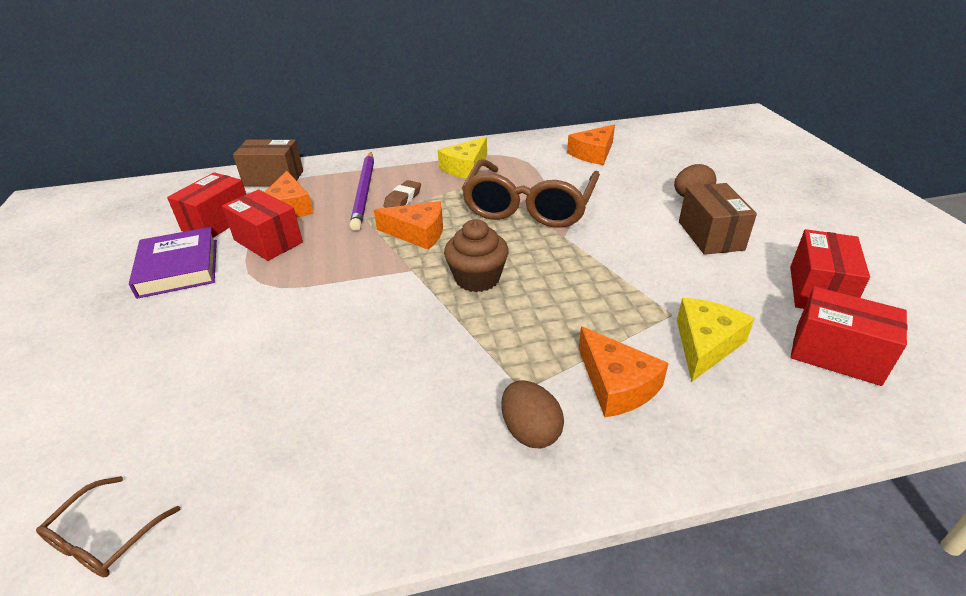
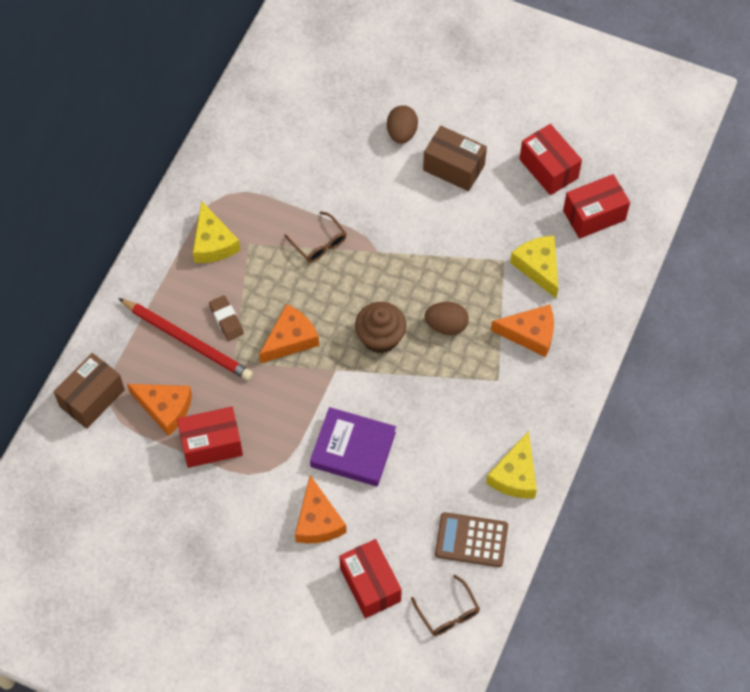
camera: 55 degrees left, 25 degrees up
purple book [129,227,217,299] -> purple book moved to [310,407,396,486]
red box [167,172,246,238] -> red box moved to [339,539,402,618]
purple pencil [350,152,374,231] -> red pencil [118,298,253,381]
brown glasses [462,159,600,228] -> brown glasses [284,211,347,263], size x0.44
brown egg [502,381,564,448] -> brown egg moved to [425,302,469,335]
orange cheese [567,125,615,165] -> orange cheese moved to [295,475,347,543]
none -> brown calculator [435,512,508,567]
none -> yellow cheese [486,431,537,498]

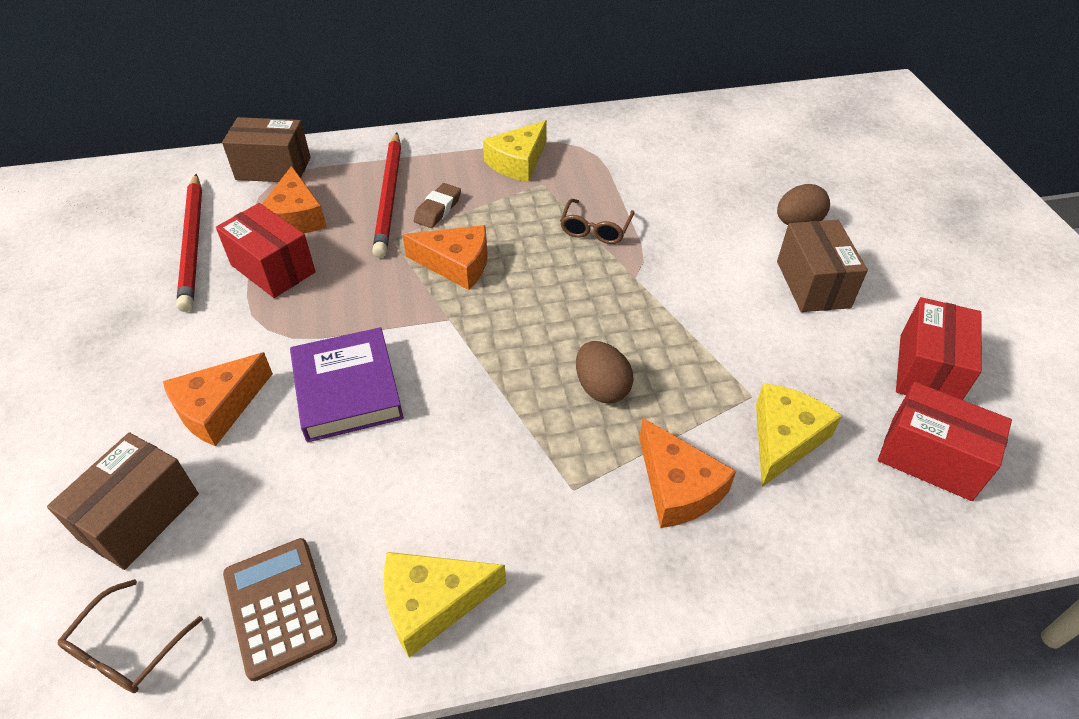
camera: 55 degrees right, 15 degrees down
red box [339,539,402,618] -> brown box [47,432,199,570]
brown cupcake [355,302,407,353] -> none
none -> red pencil [177,174,202,312]

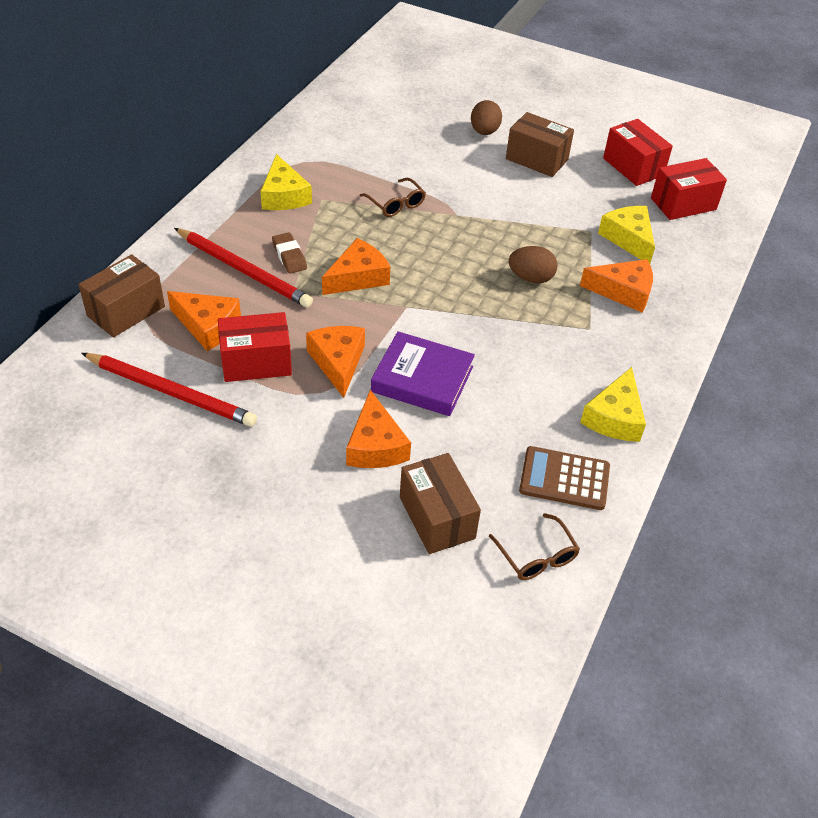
camera: 55 degrees left, 0 degrees up
none -> orange cheese [306,326,365,398]

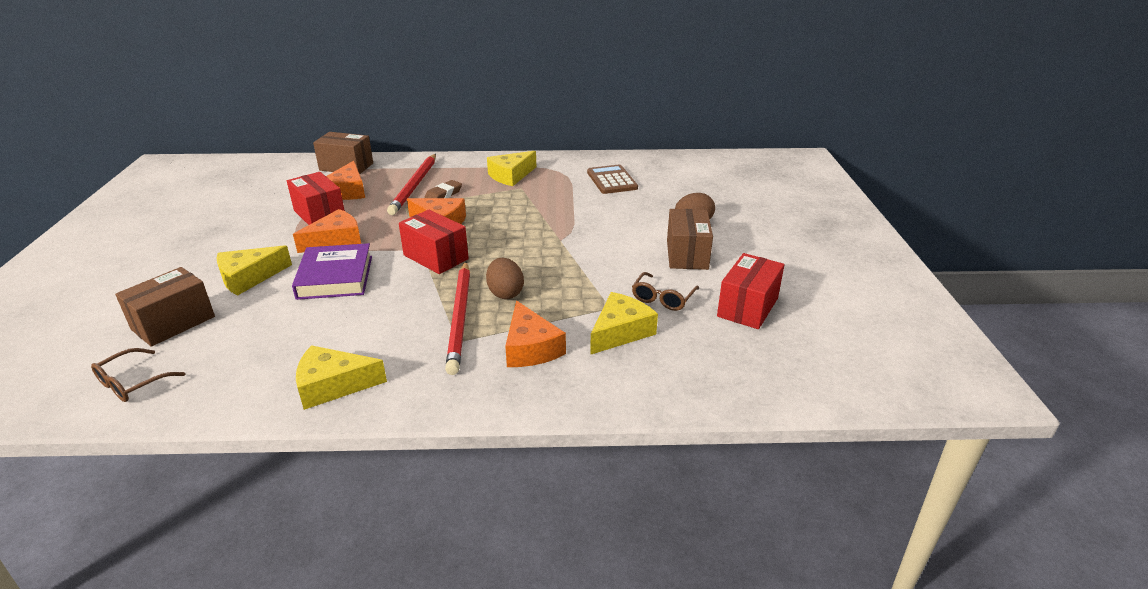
camera: 65 degrees right, 15 degrees down
red pencil [81,353,257,427] -> red pencil moved to [445,262,470,375]
orange cheese [346,390,411,468] -> yellow cheese [216,245,292,296]
brown glasses [360,178,426,217] -> brown glasses moved to [632,272,699,311]
brown calculator [519,446,610,510] -> brown calculator moved to [587,165,638,194]
red box [651,158,727,220] -> red box moved to [399,210,469,274]

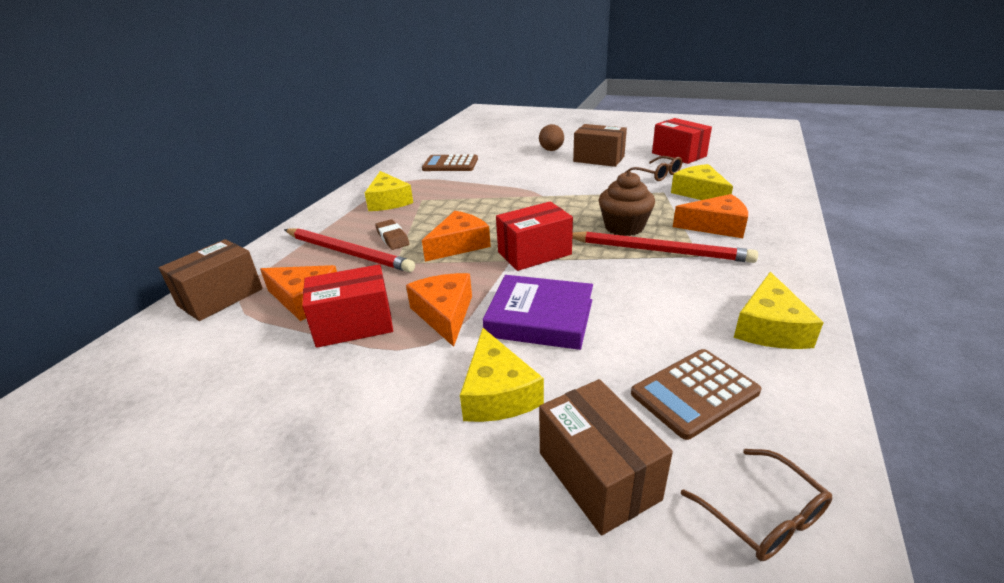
camera: 65 degrees left, 0 degrees up
brown egg [486,258,524,299] -> brown cupcake [599,171,655,236]
none -> brown calculator [631,349,761,440]

